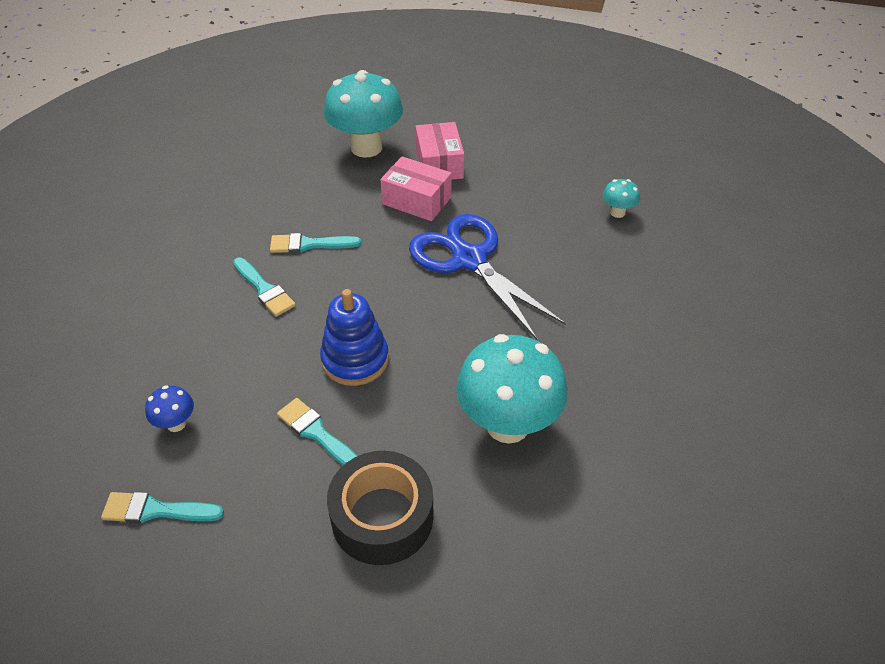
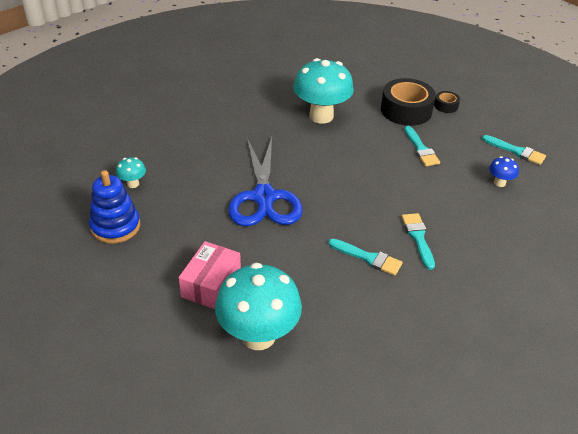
camera: 150 degrees left, 5 degrees down
blue stacking toy [320,289,389,386] -> blue stacking toy moved to [89,170,140,244]
pink box [380,156,452,221] -> none
none -> black tape [434,91,460,113]

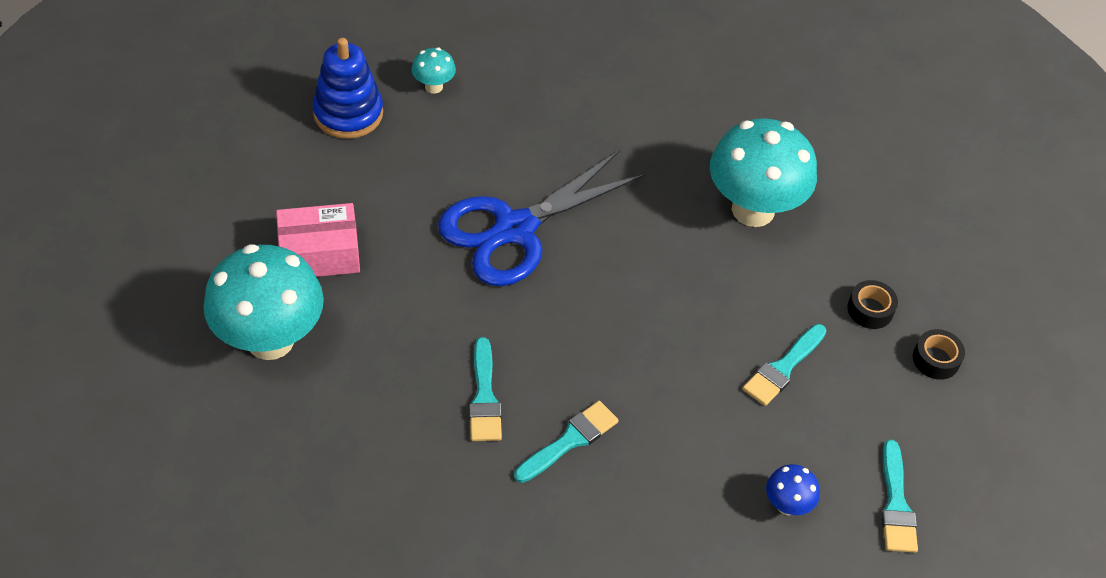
camera: 55 degrees right, 10 degrees up
black tape [381,78,436,126] -> black tape [847,280,898,329], size x0.47

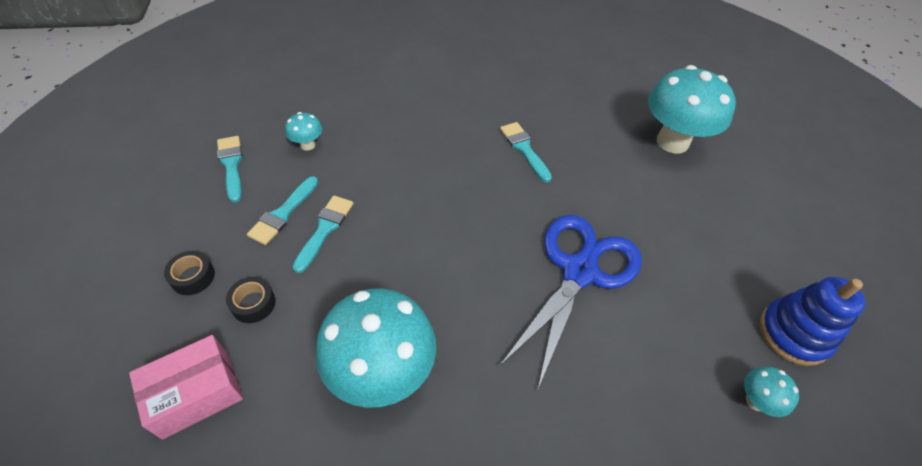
camera: 160 degrees right, 0 degrees up
pink box [276,203,360,277] -> pink box moved to [129,335,243,440]
turquoise brush [514,401,619,483] -> turquoise brush moved to [247,176,318,245]
blue mushroom [766,464,820,515] -> turquoise mushroom [285,112,322,151]

